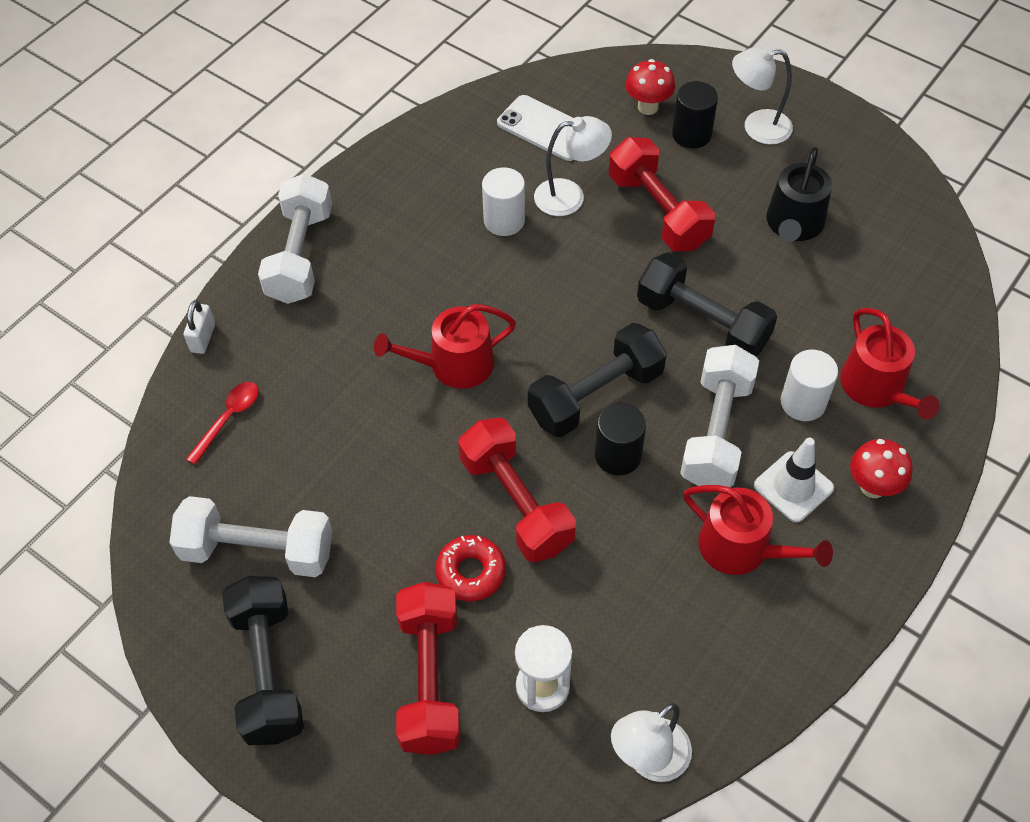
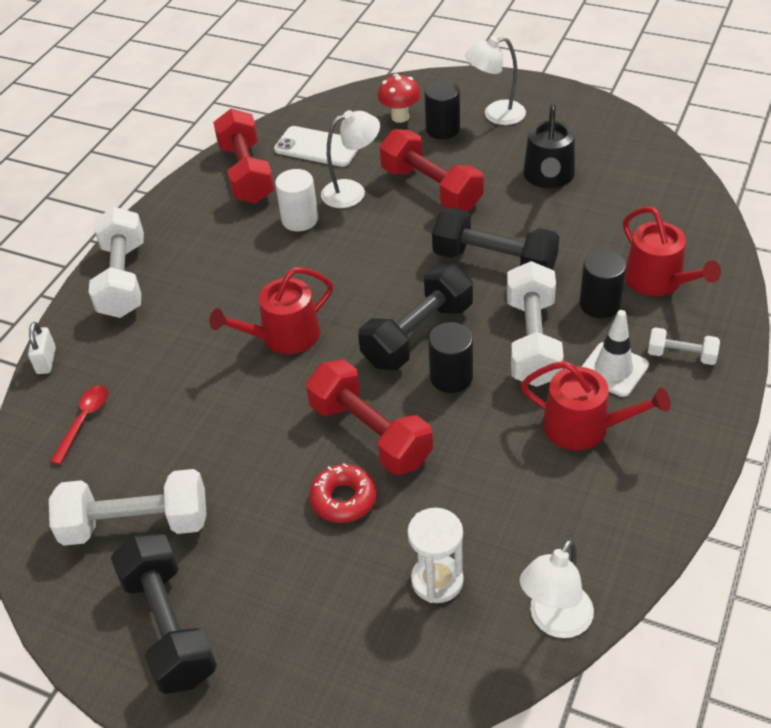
camera: 10 degrees left, 10 degrees down
red dumbbell [396,582,460,755] -> red dumbbell moved to [213,109,274,203]
white cylinder [781,349,838,421] -> black cylinder [580,250,627,318]
red mushroom [850,439,913,498] -> white dumbbell [648,327,720,365]

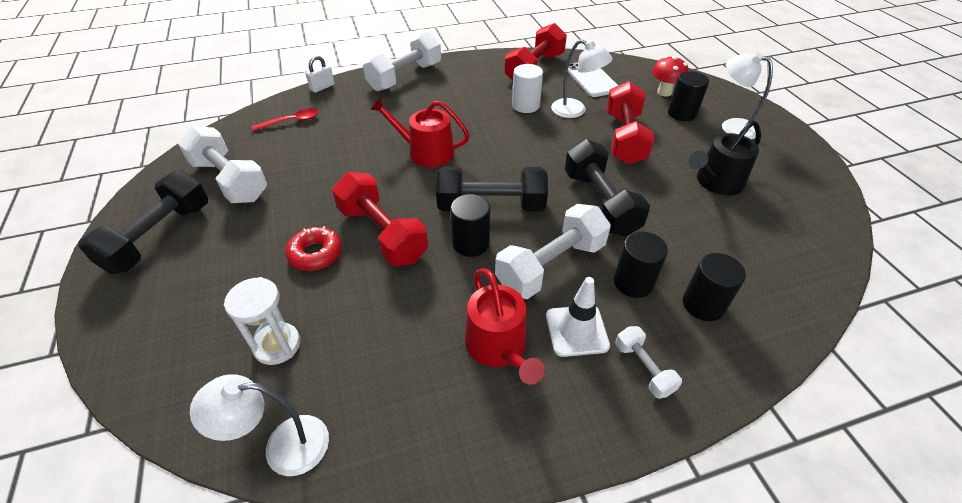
camera: 45 degrees right, 0 degrees up
red dumbbell [306,359,433,475] -> red dumbbell turned 45 degrees counterclockwise [332,172,428,266]
red watering can [623,207,721,296] -> black cylinder [683,253,746,321]

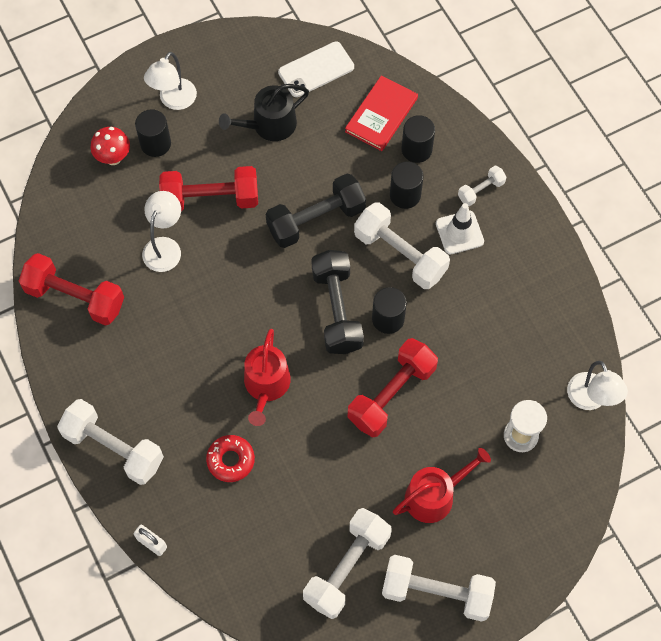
camera: 100 degrees left, 20 degrees up
black dumbbell [78,170,208,274] -> white dumbbell [382,555,496,622]
red spoon [251,108,319,131] -> none
red donut [286,226,342,271] -> red donut moved to [206,435,255,482]
red watering can [465,268,545,385] -> red watering can moved to [393,448,491,523]
white cylinder [512,64,543,113] -> none
white phone [567,62,618,97] -> white phone moved to [278,42,354,97]
black watering can [689,120,761,195] -> black watering can turned 105 degrees clockwise [219,84,309,141]
none -> red book [345,75,418,151]

